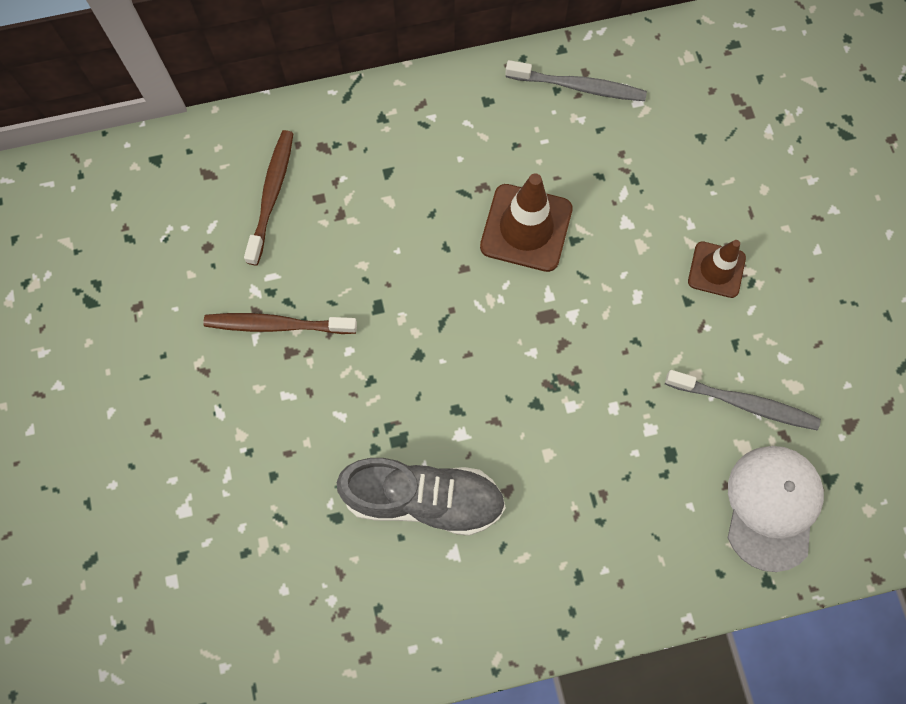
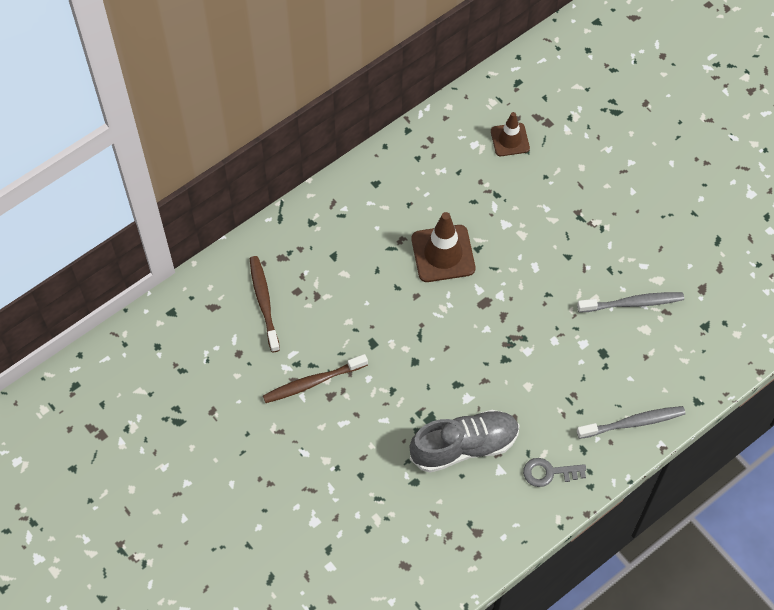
camera: 25 degrees left, 10 degrees down
grey toothbrush [505,60,647,101] -> grey toothbrush moved to [577,406,685,439]
brown traffic cone [688,240,746,298] -> brown traffic cone moved to [491,112,530,156]
white cap [728,446,824,572] -> none
none -> grey key [523,458,586,487]

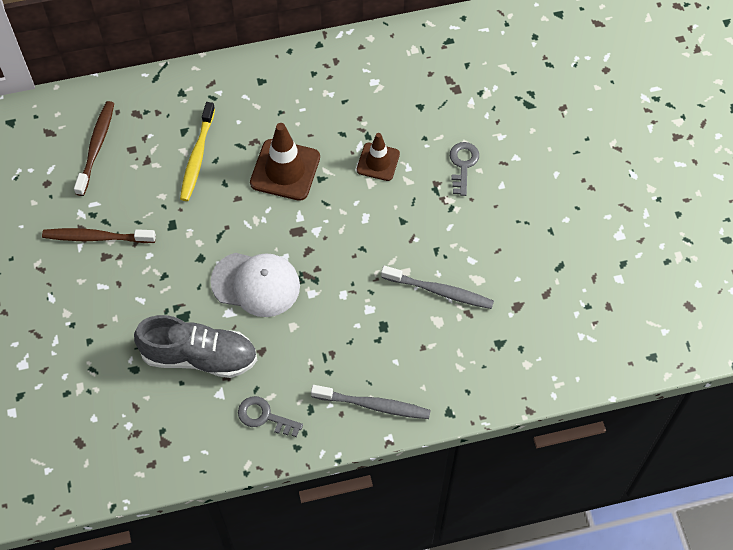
camera: 25 degrees right, 0 degrees up
brown traffic cone [491,112,530,156] -> brown traffic cone moved to [357,133,400,181]
none -> yellow toothbrush [180,102,215,201]
none -> white cap [210,253,300,317]
none -> grey key [450,142,479,196]

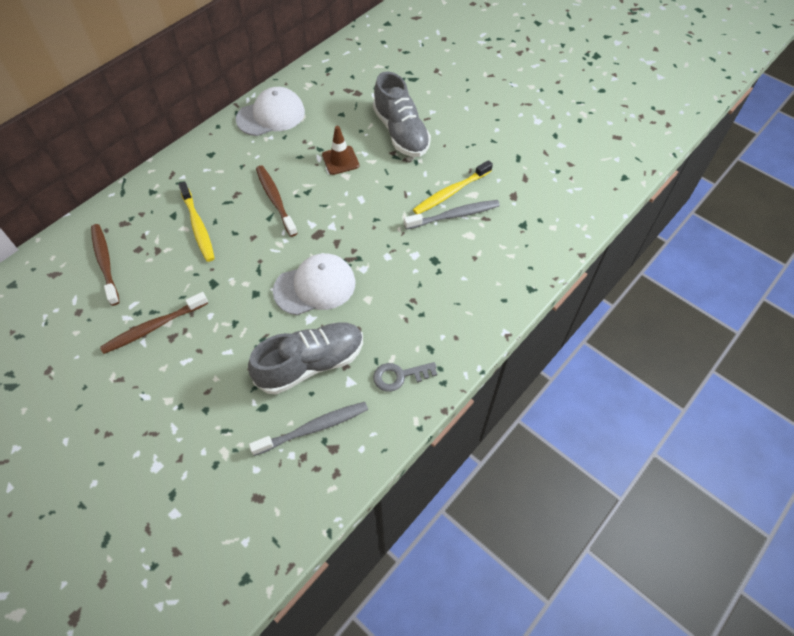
camera: 35 degrees left, 5 degrees down
brown traffic cone [250,123,320,201] -> brown toothbrush [256,165,298,237]
grey toothbrush [311,385,431,419] -> grey toothbrush moved to [249,402,368,456]
grey key [450,142,479,196] -> grey shoe [373,71,431,157]
none -> white cap [236,87,305,136]
none -> yellow toothbrush [413,160,493,214]

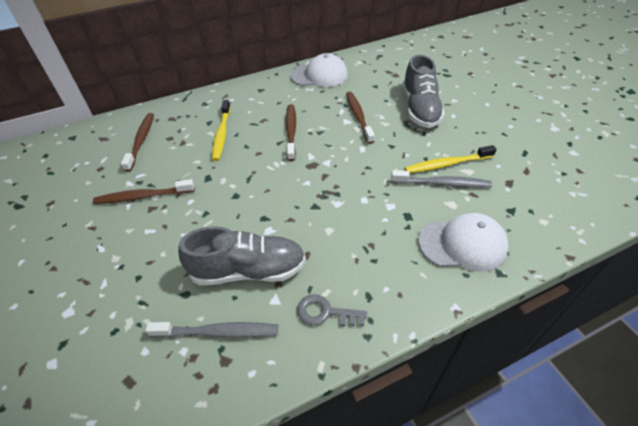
camera: 25 degrees right, 10 degrees down
white cap [273,253,355,315] -> white cap moved to [418,213,509,272]
brown traffic cone [322,126,360,175] -> brown toothbrush [346,92,375,144]

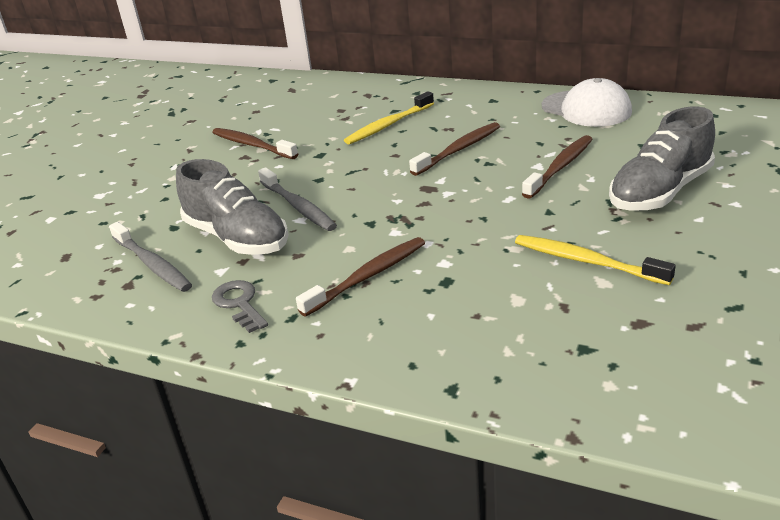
camera: 50 degrees right, 15 degrees down
brown toothbrush [121,113,154,172] -> brown toothbrush moved to [296,237,425,317]
grey toothbrush [391,170,492,188] -> grey toothbrush moved to [258,167,337,231]
white cap [418,213,509,272] -> none

